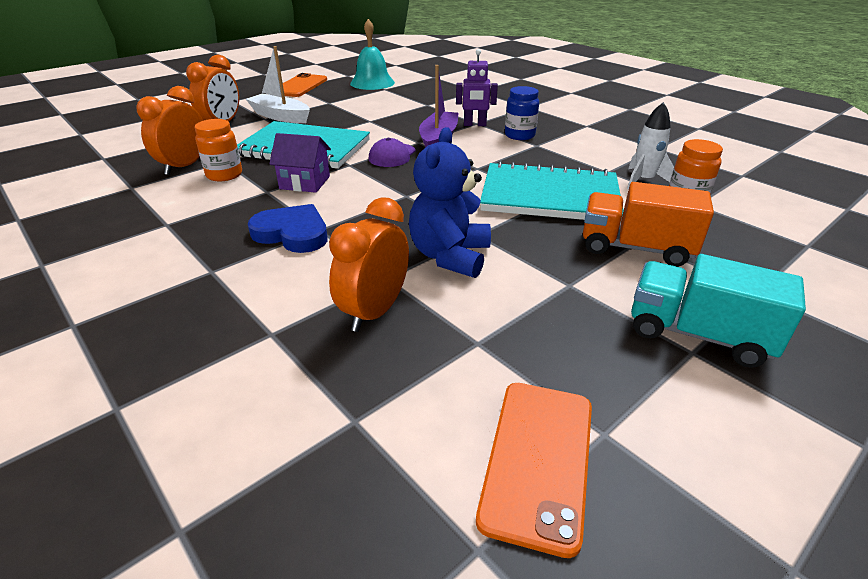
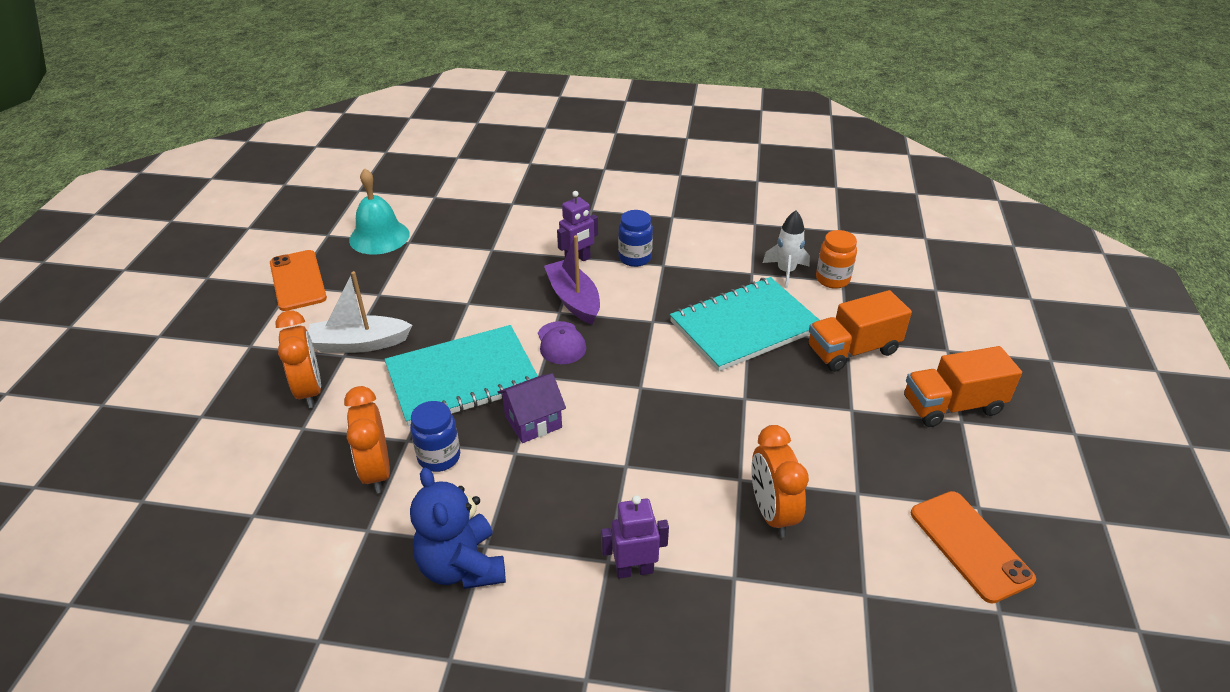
camera: 40 degrees left, 5 degrees up
orange jar [195,119,242,181] -> blue jar [410,401,460,472]
blue heart [248,204,328,253] -> none
blue teddy bear [409,127,491,278] -> blue teddy bear moved to [410,467,506,589]
turquoise truck [631,254,806,368] -> orange truck [904,346,1022,427]
none -> purple robot [601,495,669,579]

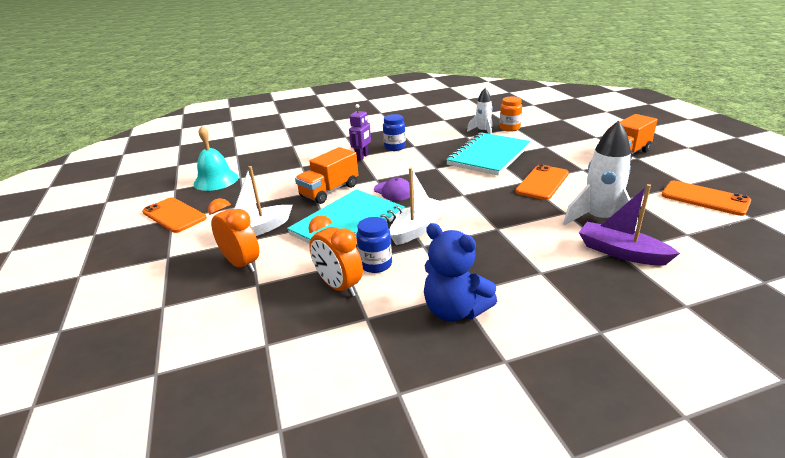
camera: 25 degrees left, 10 degrees down
purple house [498,373,566,443] -> white boat [389,168,448,245]
purple boat [544,235,600,325] -> purple boat moved to [579,184,680,266]
purple robot [601,495,669,579] -> none
orange clock [751,425,809,537] -> white rocket [563,120,638,231]
orange truck [808,290,912,372] -> orange truck moved to [295,147,358,204]
none -> orange phone [515,164,569,200]

